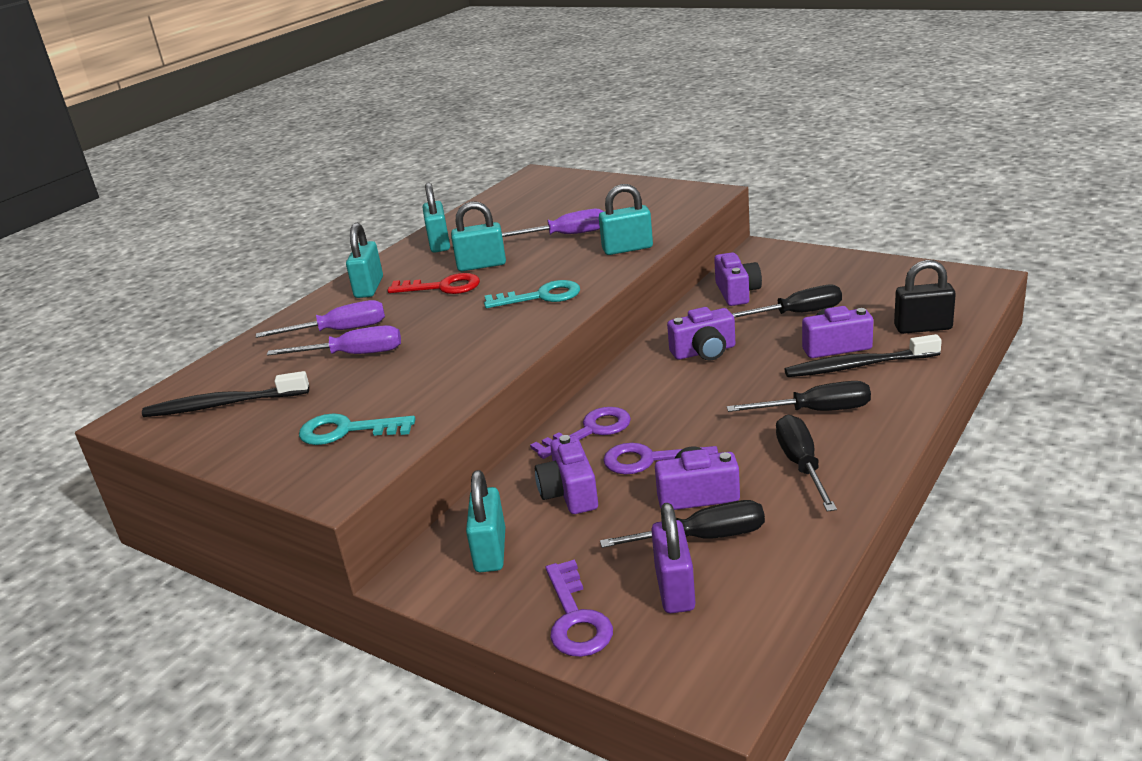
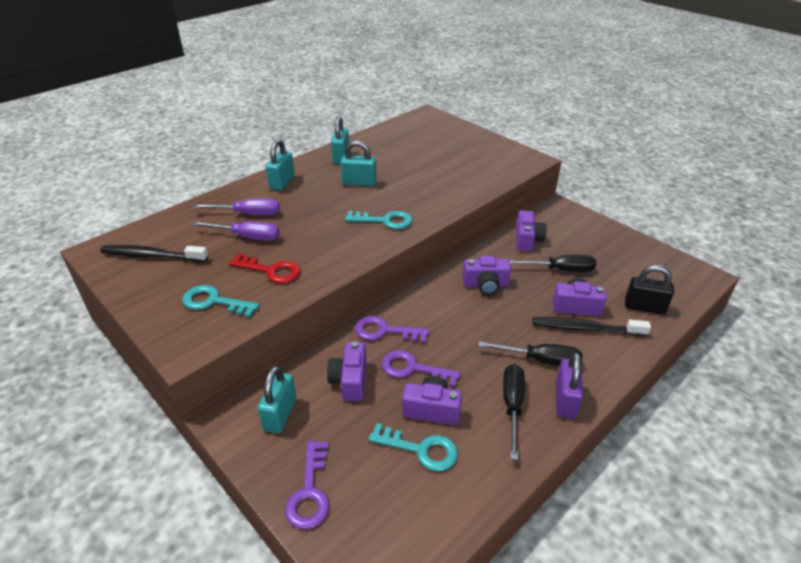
camera: 10 degrees right, 10 degrees up
red key [388,273,480,294] -> red key moved to [229,254,301,283]
purple screwdriver [502,209,605,237] -> none
purple key [530,407,631,459] -> purple key turned 150 degrees counterclockwise [355,316,429,343]
turquoise padlock [599,184,653,255] -> none
black screwdriver [600,500,765,548] -> turquoise key [368,423,458,471]
purple padlock [651,503,695,613] -> purple padlock moved to [555,352,583,419]

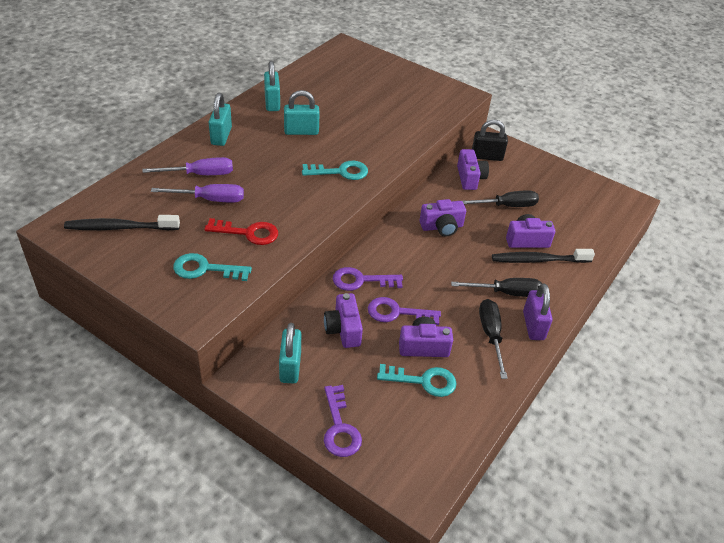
camera: 15 degrees left, 5 degrees up
black padlock [625,265,674,315] -> black padlock moved to [472,120,508,161]

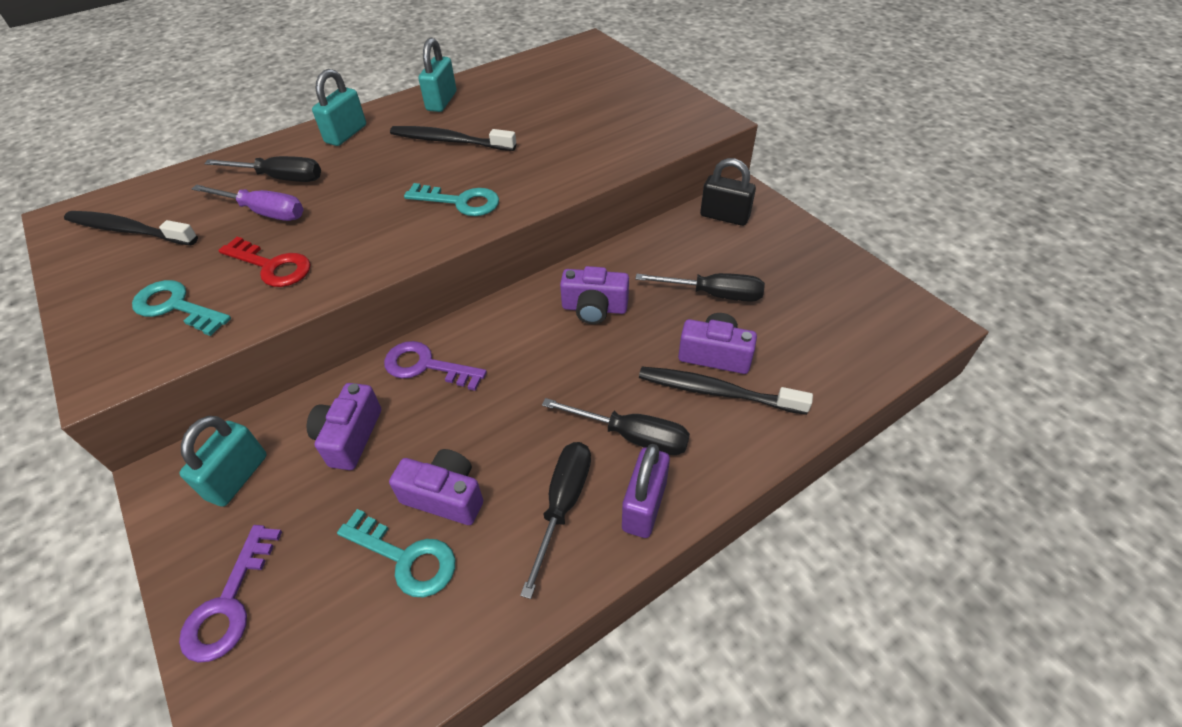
camera: 25 degrees right, 5 degrees up
purple screwdriver [142,157,233,175] -> black screwdriver [204,156,321,182]
turquoise padlock [284,90,320,135] -> black toothbrush [390,126,516,151]
purple key [368,297,441,325] -> none
purple camera [457,149,489,190] -> none

